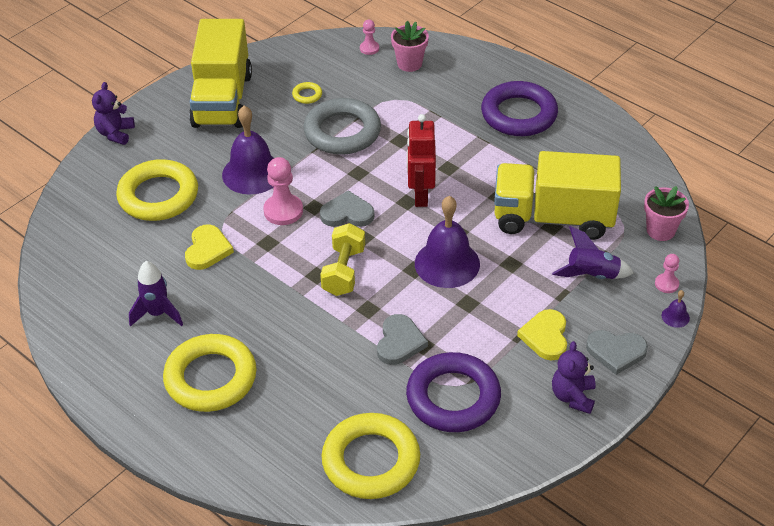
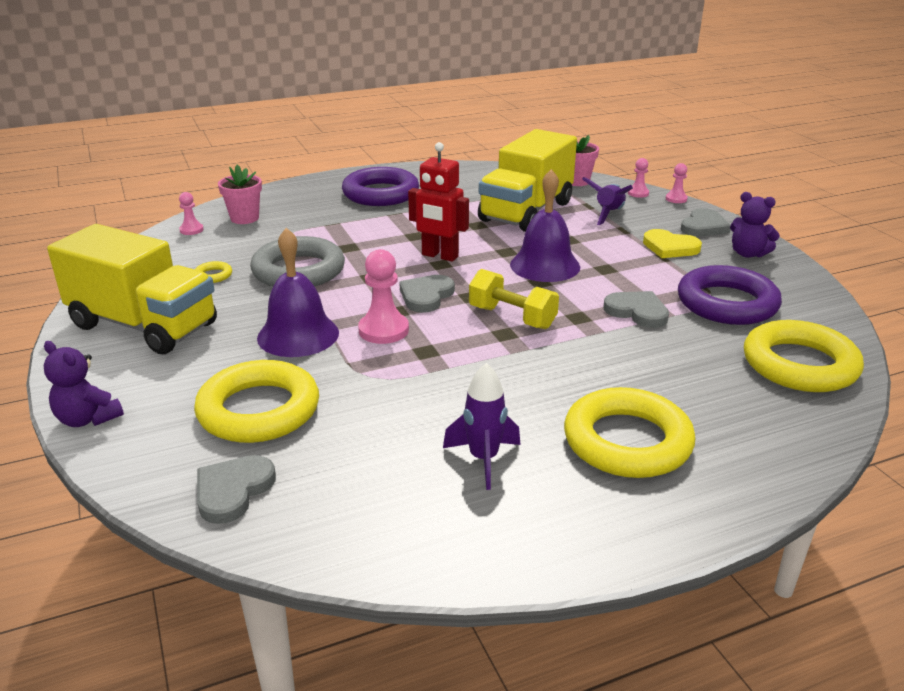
camera: 65 degrees left, 15 degrees down
yellow heart [185,224,234,270] -> none
purple bell [662,290,690,328] -> pink pawn [666,163,688,203]
none -> grey heart [197,455,276,524]

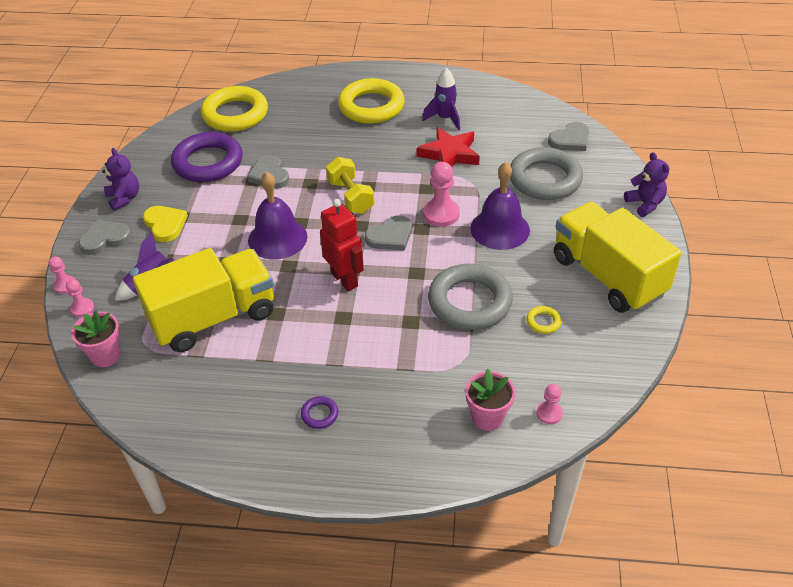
camera: 150 degrees left, 15 degrees up
yellow ring [194,360,319,443] -> grey ring [510,147,583,200]
purple ring [342,167,419,206] -> purple ring [301,396,338,429], size x0.40
none -> red star [417,127,480,167]

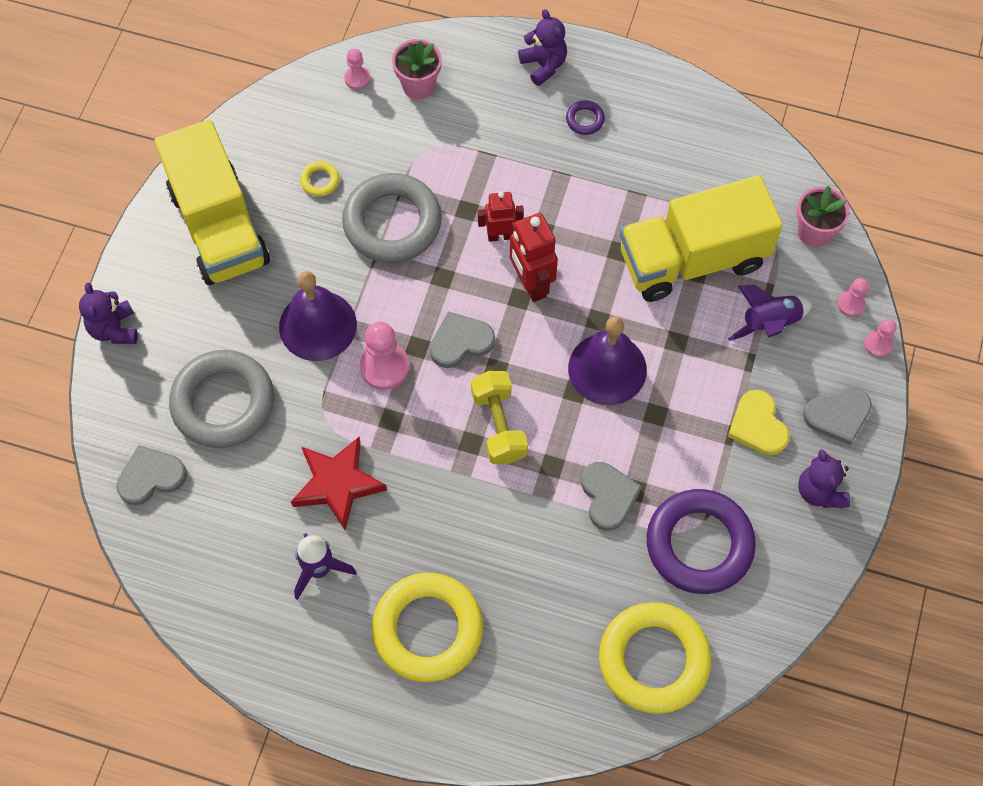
camera: 170 degrees left, 20 degrees up
none -> red robot [478,192,524,242]
none -> purple teddy bear [518,9,567,86]

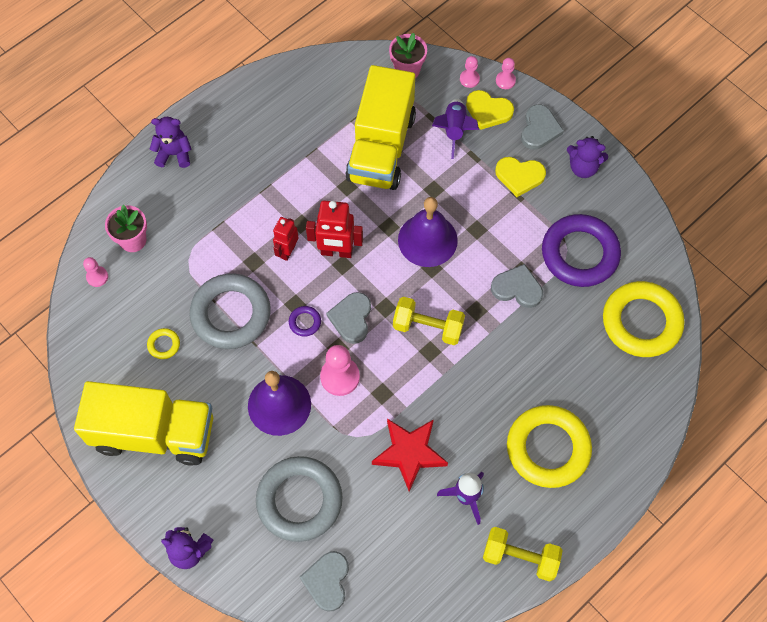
camera: 60 degrees left, 0 degrees up
purple ring [566,101,605,135] -> purple ring moved to [289,306,321,336]
none -> yellow heart [466,90,514,130]
none -> yellow dumbbell [483,527,563,582]

